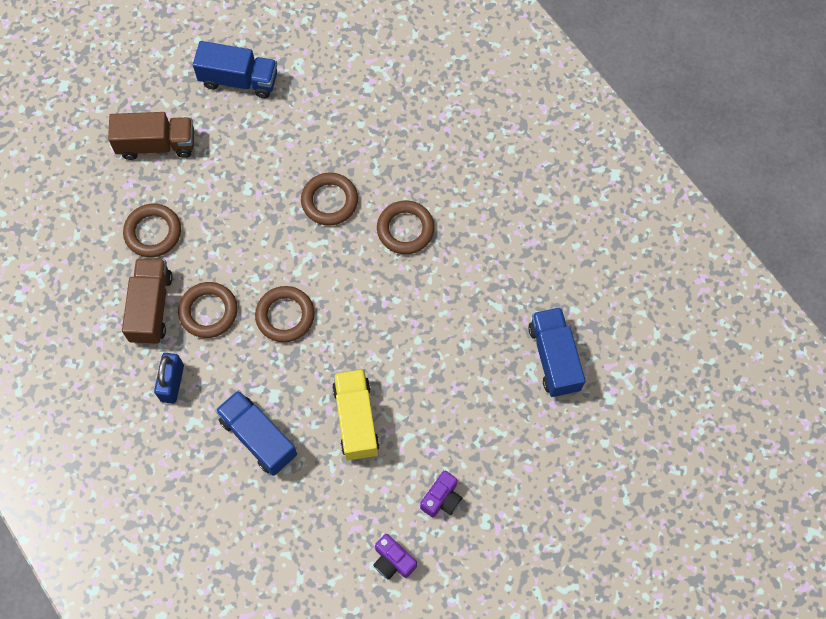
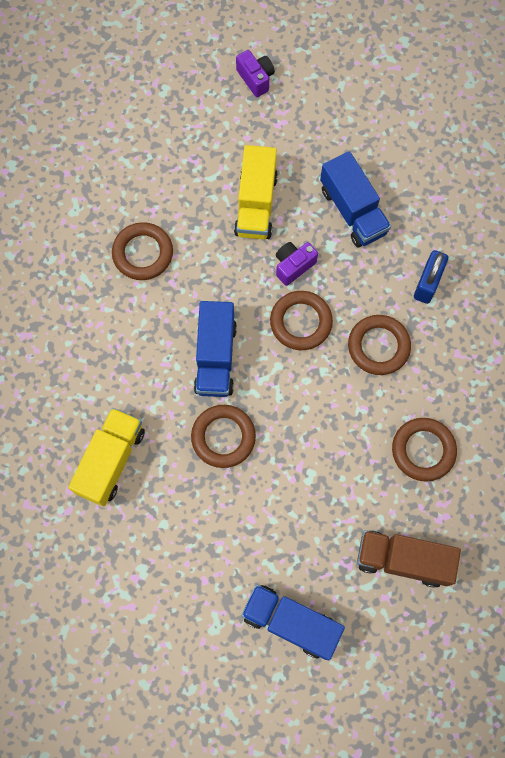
camera: 165 degrees left, 5 degrees up
brown truck [122,258,173,344] -> none
brown ring [377,201,435,254] -> brown ring moved to [112,222,173,280]
purple camera [420,471,462,517] -> purple camera moved to [276,242,318,286]
blue truck [528,307,585,397] -> blue truck moved to [194,301,237,397]
none -> yellow truck [68,408,145,507]

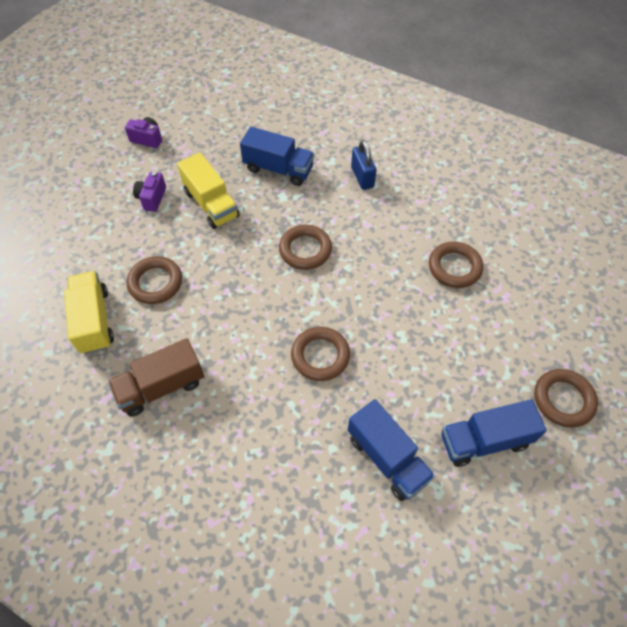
camera: 40 degrees left, 15 degrees down
yellow truck [68,408,145,507] -> yellow truck moved to [64,271,114,354]
blue truck [194,301,237,397] -> blue truck moved to [348,399,435,501]
purple camera [276,242,318,286] -> purple camera moved to [133,172,166,212]
brown ring [348,315,411,375] -> brown ring moved to [534,369,598,427]
brown truck [357,530,461,588] -> brown truck moved to [108,338,204,417]

